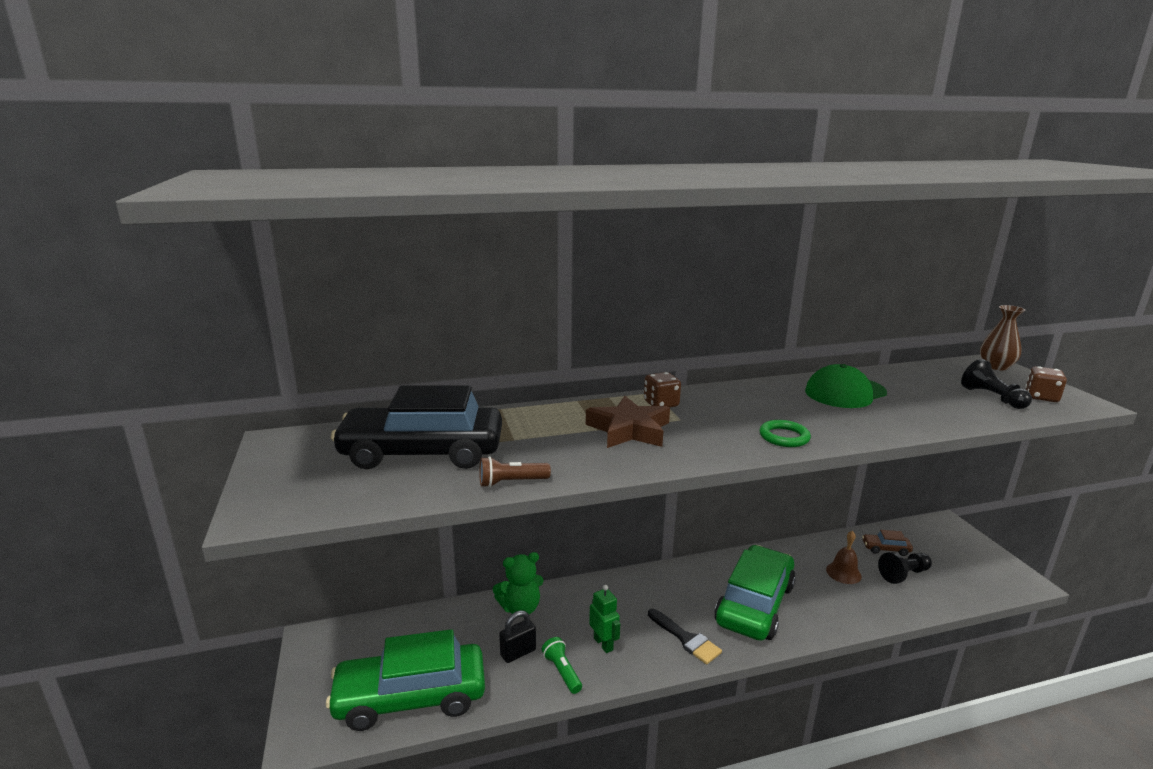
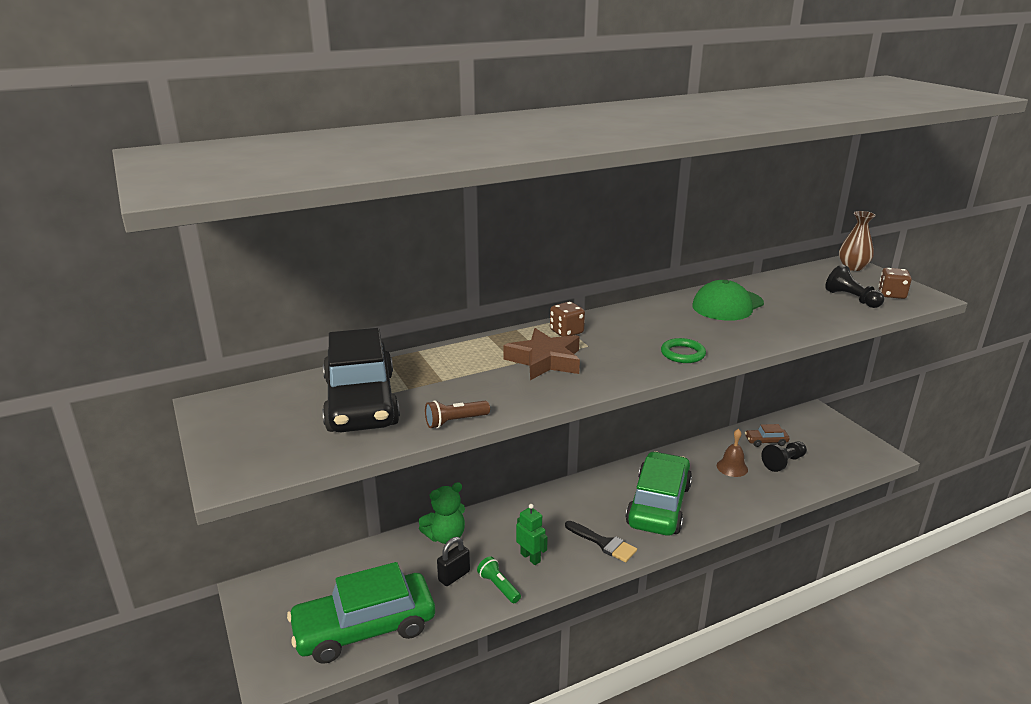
camera: 10 degrees left, 5 degrees up
black car [331,385,502,469] -> black car turned 90 degrees counterclockwise [322,328,400,432]

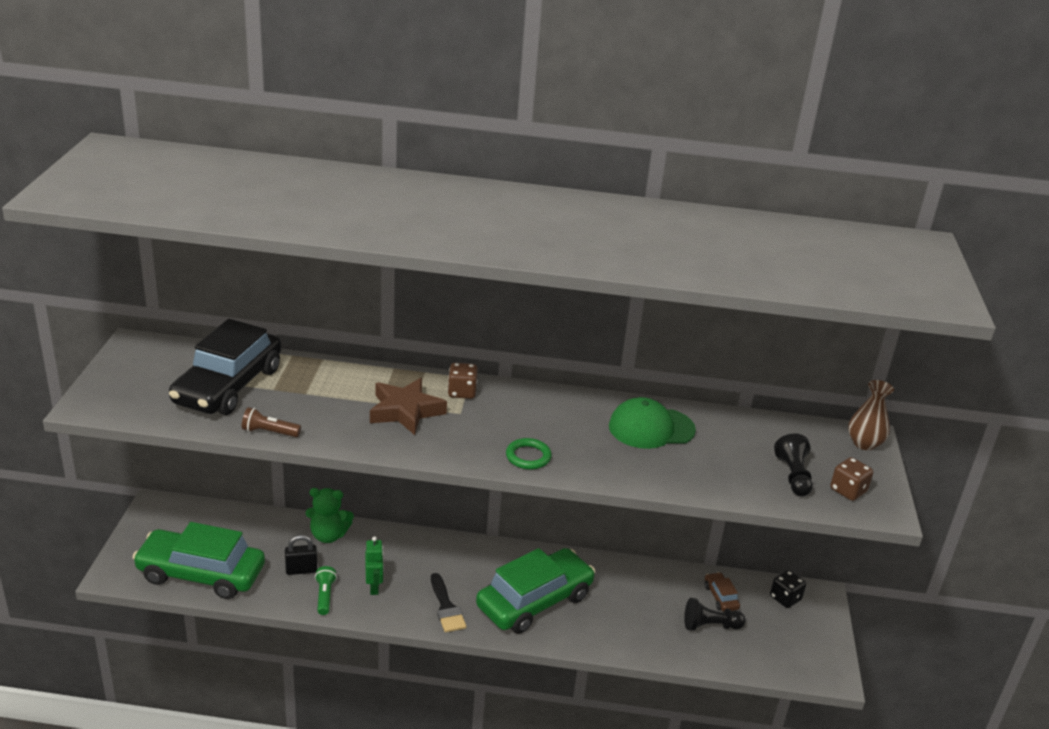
camera: 30 degrees right, 5 degrees up
brown bell [717,429,748,477] -> none
brown car [745,424,790,447] -> brown car turned 45 degrees clockwise [704,572,740,612]
none -> black dice [770,570,806,608]

